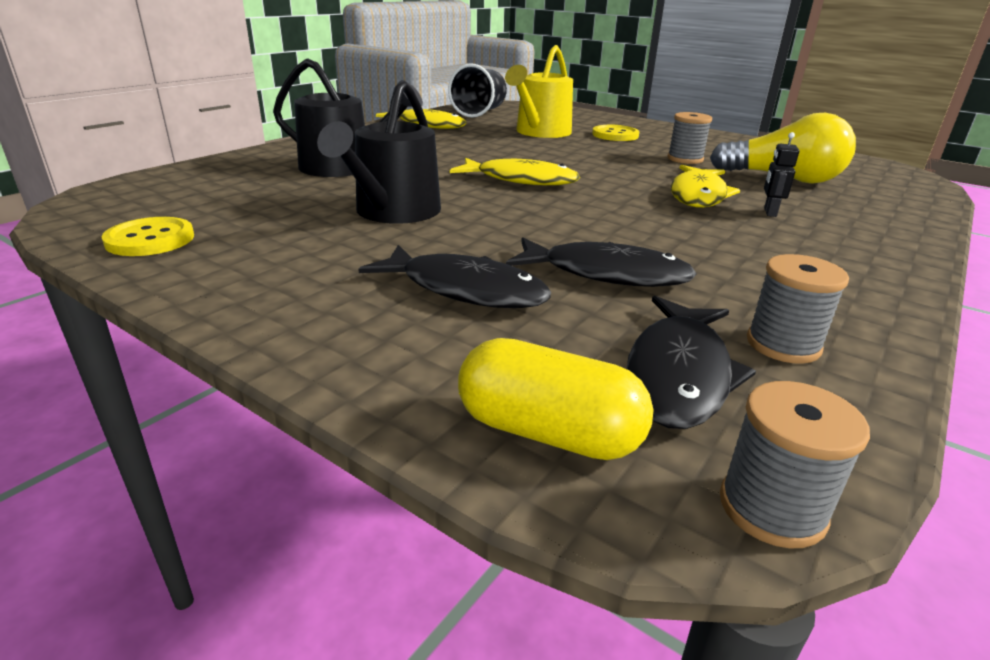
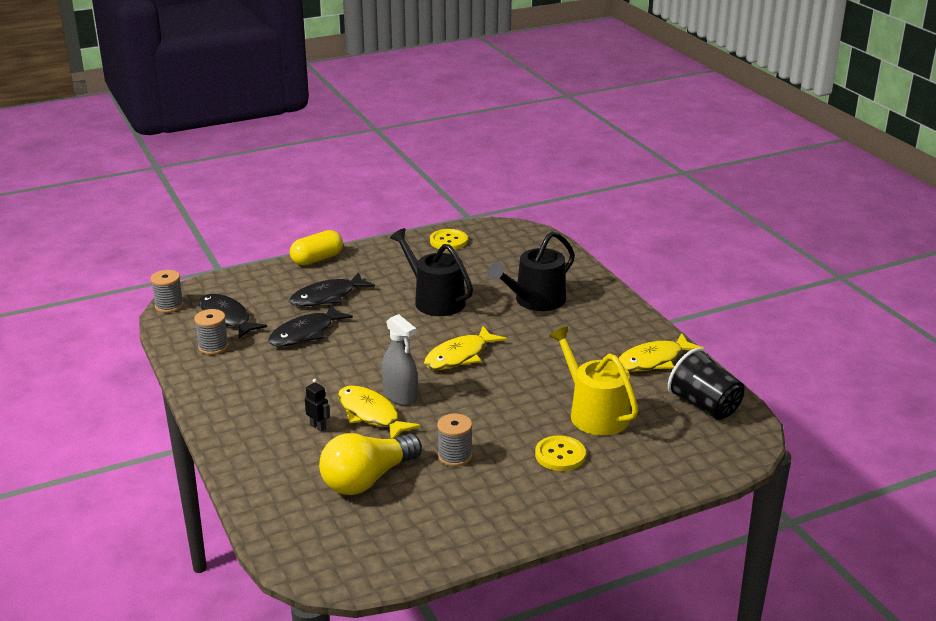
camera: 120 degrees right, 0 degrees up
yellow capsule [458,338,654,460] -> yellow capsule moved to [290,230,343,266]
none -> grey spray bottle [382,314,418,406]

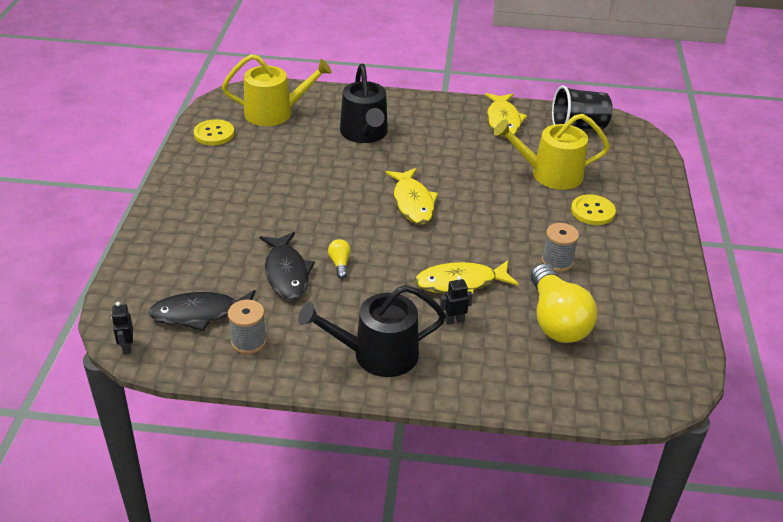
camera: 60 degrees left, 10 degrees up
grey spool [151,270,184,313] -> black robot [111,302,133,355]
black fish [289,272,375,307] -> none
yellow capsule [290,230,343,266] -> none
grey spray bottle [382,314,418,406] -> none
black watering can [390,228,473,316] -> black watering can moved to [298,285,446,377]
none -> yellow watering can [222,54,332,126]
none -> yellow light bulb [328,239,351,279]

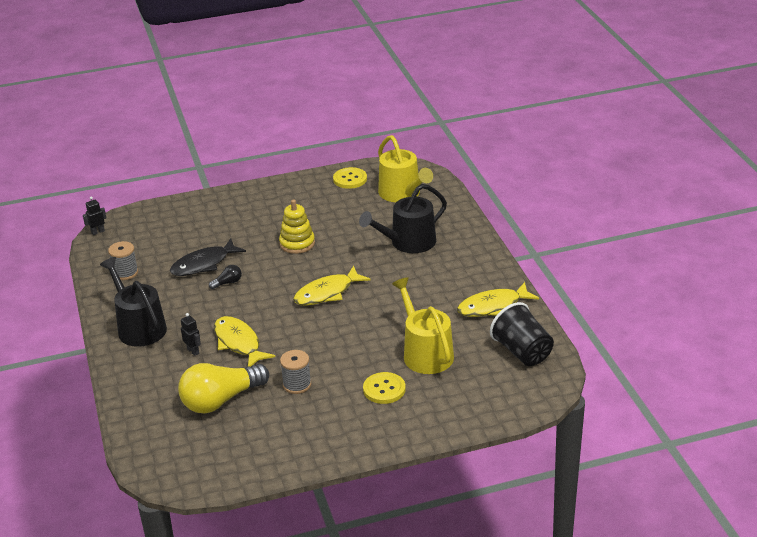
camera: 70 degrees right, 5 degrees down
black fish [148,290,256,331] -> none
yellow light bulb [328,239,351,279] -> black light bulb [209,265,242,289]
none -> yellow stacking toy [279,199,315,254]

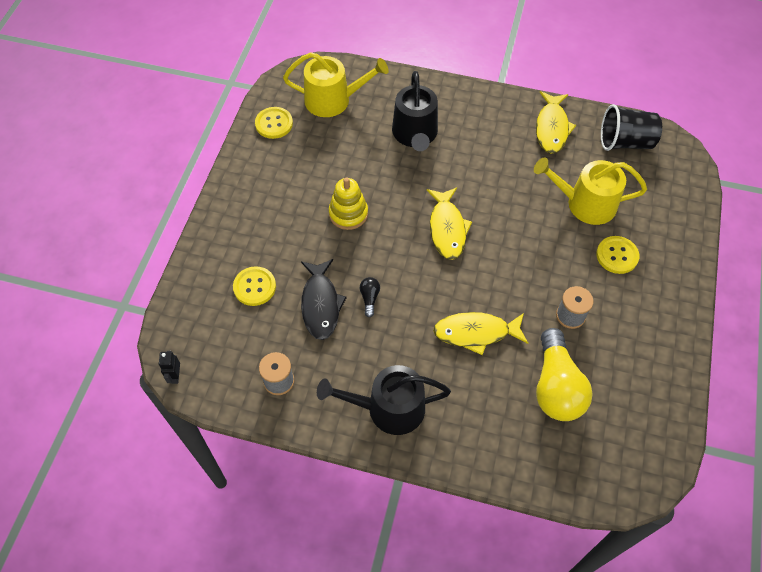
camera: 60 degrees left, 25 degrees up
black robot [181,313,201,356] -> none
none -> yellow button [233,266,276,306]

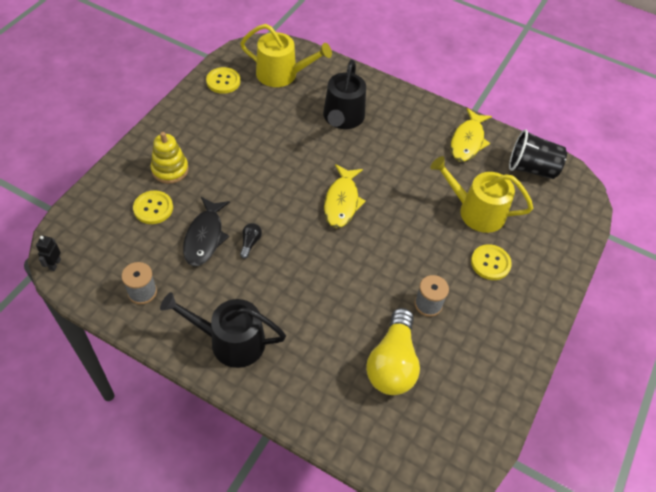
camera: 10 degrees right, 5 degrees down
yellow stacking toy [329,177,368,230] -> yellow stacking toy moved to [151,132,188,184]
yellow fish [433,312,528,355] -> none

